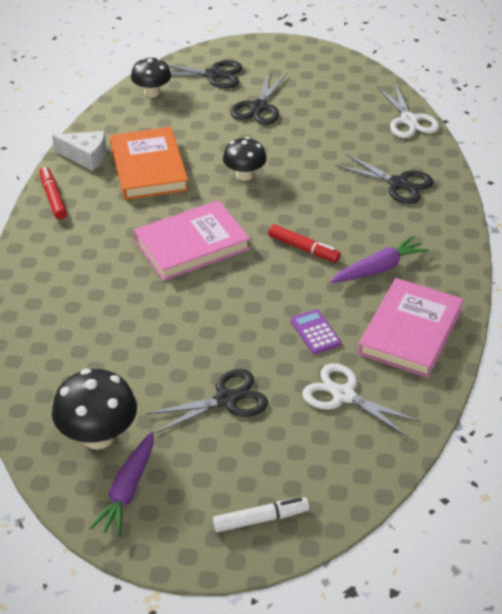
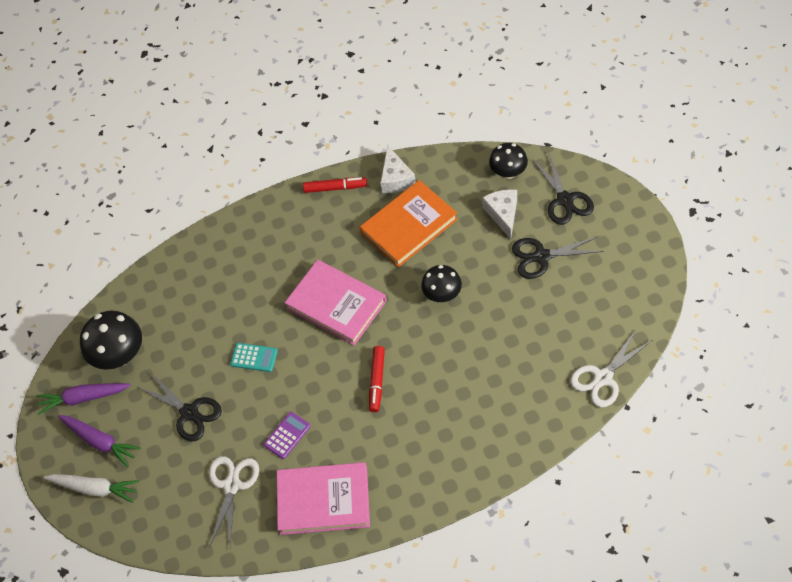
camera: 70 degrees right, 15 degrees up
red marker [39,167,67,219] -> red marker turned 45 degrees clockwise [303,177,367,193]
white marker [213,497,309,532] -> white carrot [43,474,139,503]
purple carrot [330,236,429,283] -> purple carrot moved to [58,415,141,467]
black scissors [335,154,433,204] -> none
none -> turquoise calculator [230,343,278,372]
none -> white cheese [482,189,517,239]

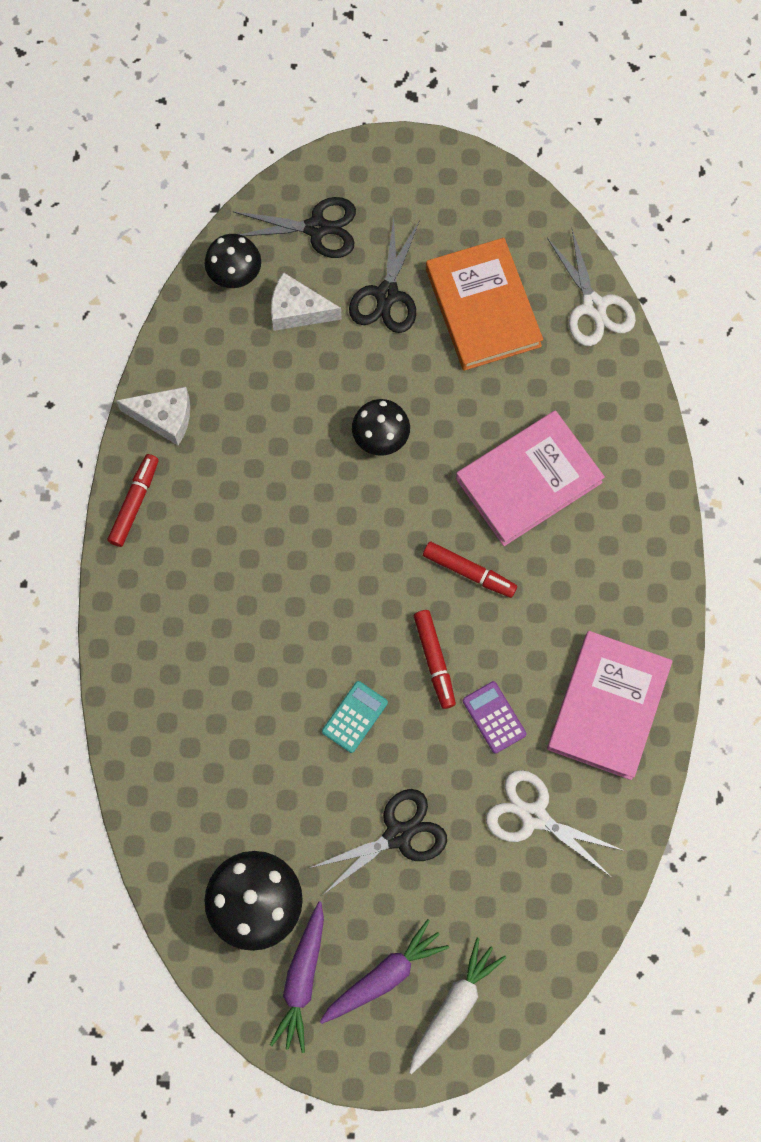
camera: 75 degrees left, 15 degrees up
pink book [285,260,386,345] -> pink book moved to [456,410,605,546]
orange book [360,180,458,267] -> orange book moved to [426,238,543,371]
none -> red marker [414,610,456,709]

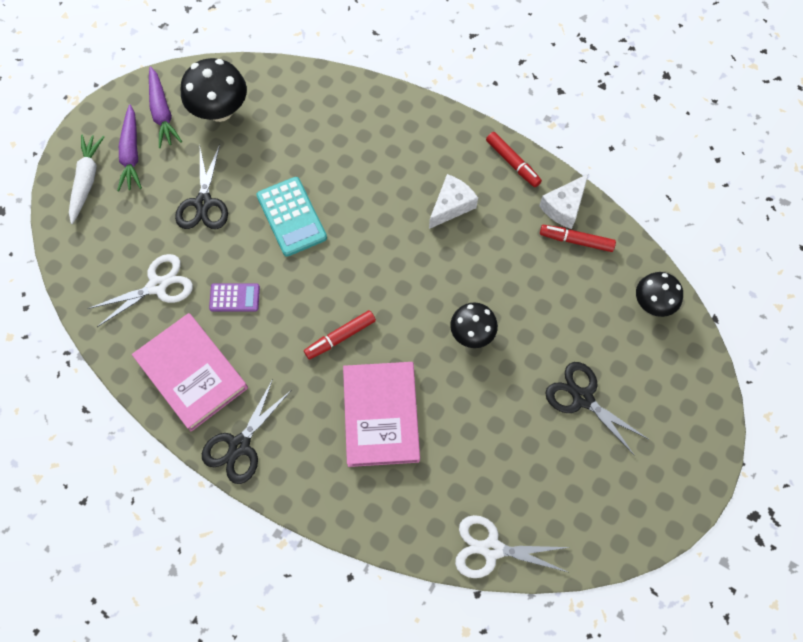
camera: 120 degrees right, 5 degrees down
black scissors [232,197,356,258] -> black scissors moved to [202,379,290,484]
purple carrot [270,901,324,1053] -> purple carrot turned 150 degrees counterclockwise [149,66,182,148]
white cheese [271,272,342,331] -> white cheese moved to [429,174,478,229]
turquoise calculator [322,681,388,753] -> turquoise calculator [256,177,327,257], size x1.66
white carrot [409,938,506,1074] -> white carrot turned 150 degrees counterclockwise [69,135,104,224]
red marker [414,610,456,709] -> red marker moved to [540,225,616,252]
orange book [426,238,543,371] -> none

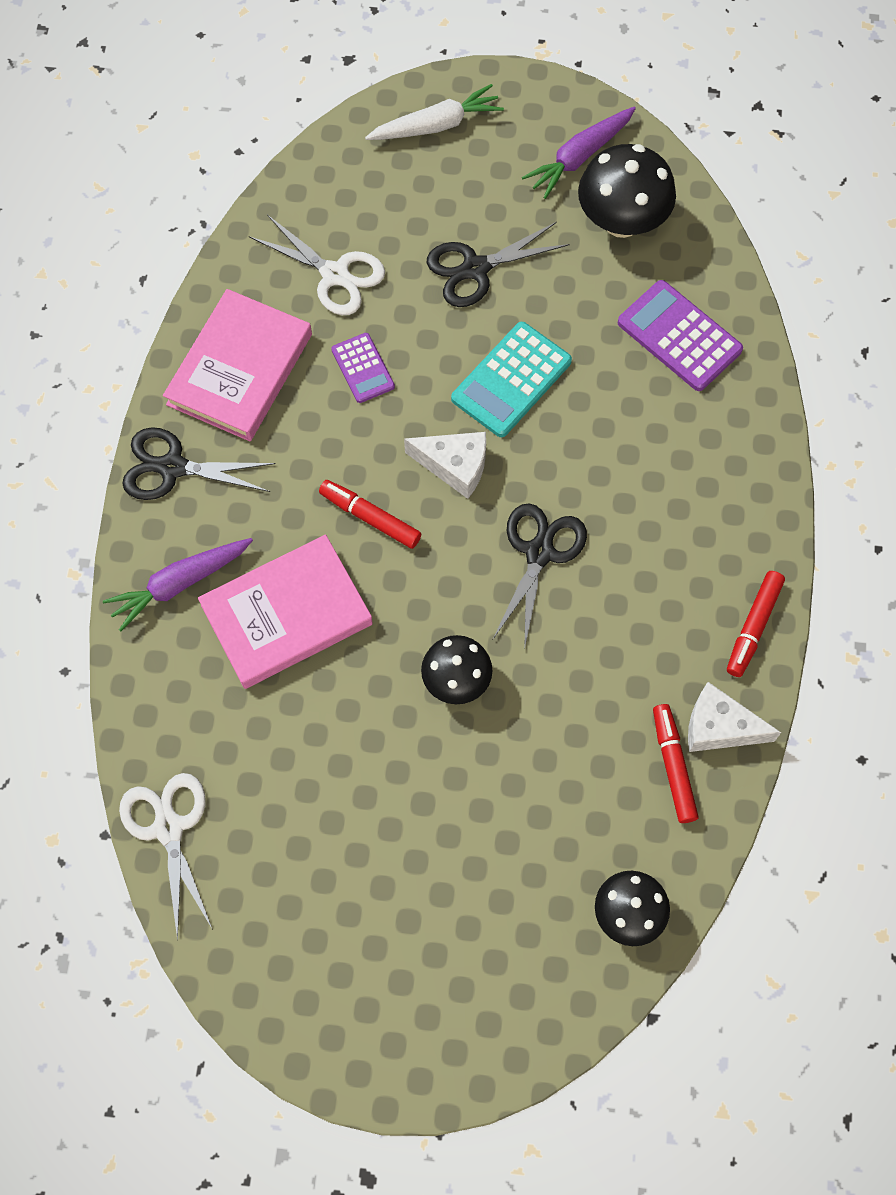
camera: 65 degrees right, 0 degrees up
purple carrot [117,105,142,191] -> purple carrot moved to [103,538,253,631]
white cheese [429,174,478,229] -> white cheese moved to [404,432,486,499]
black scissors [545,362,648,456] -> black scissors moved to [493,504,587,650]
none -> purple calculator [618,280,743,391]

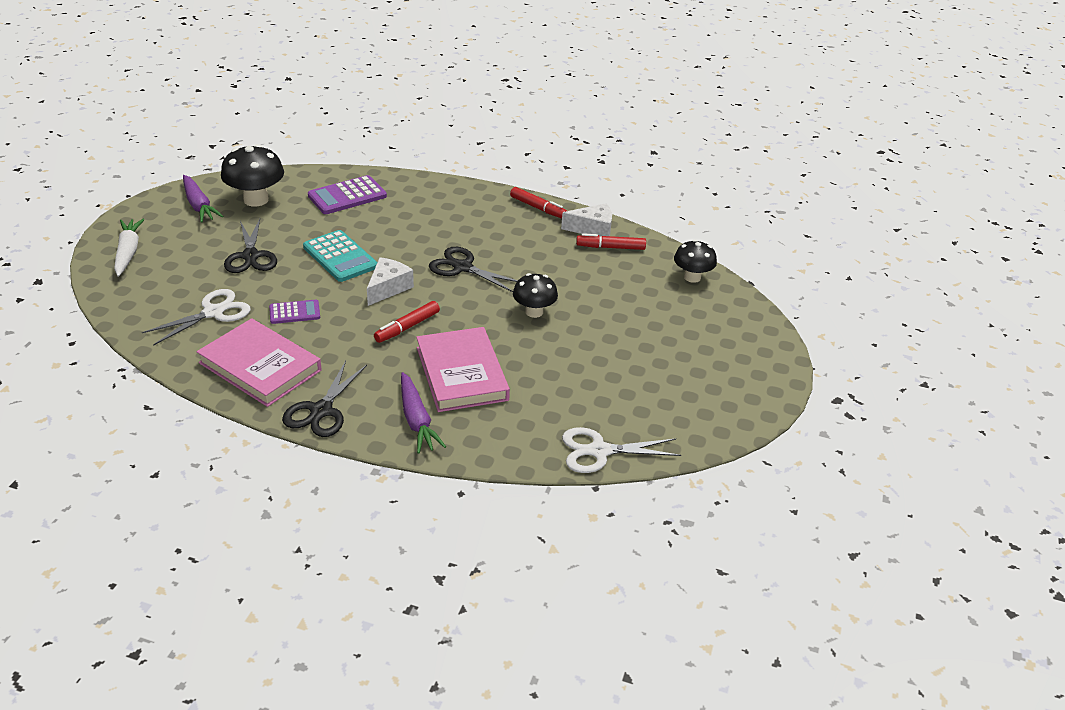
camera: 80 degrees left, 30 degrees down
white cheese [688,682,781,752] -> white cheese turned 120 degrees counterclockwise [561,203,612,236]

